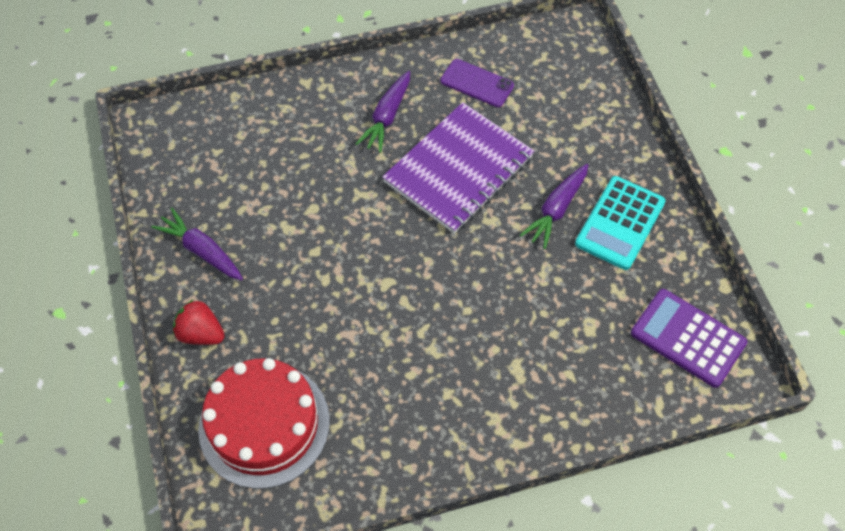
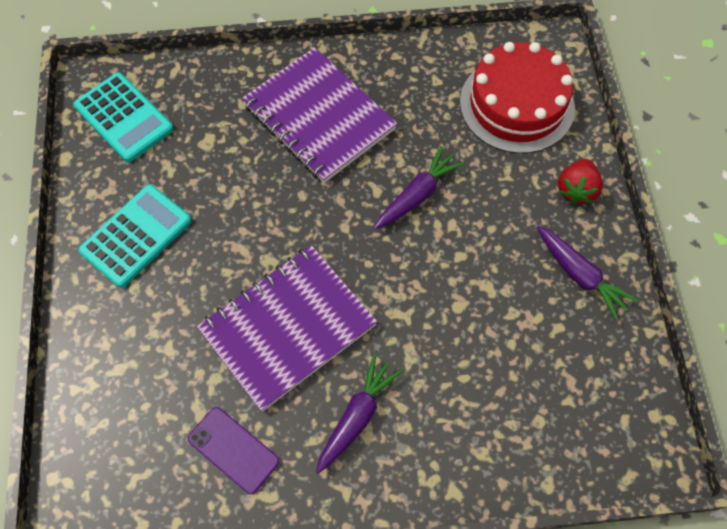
camera: 170 degrees left, 5 degrees up
red strawberry [173,299,225,345] -> red strawberry turned 75 degrees clockwise [558,159,603,204]
purple carrot [520,164,588,249] -> purple carrot moved to [374,146,464,229]
purple calculator [631,289,747,388] -> turquoise calculator [73,72,174,162]
none -> purple notebook [242,47,397,183]

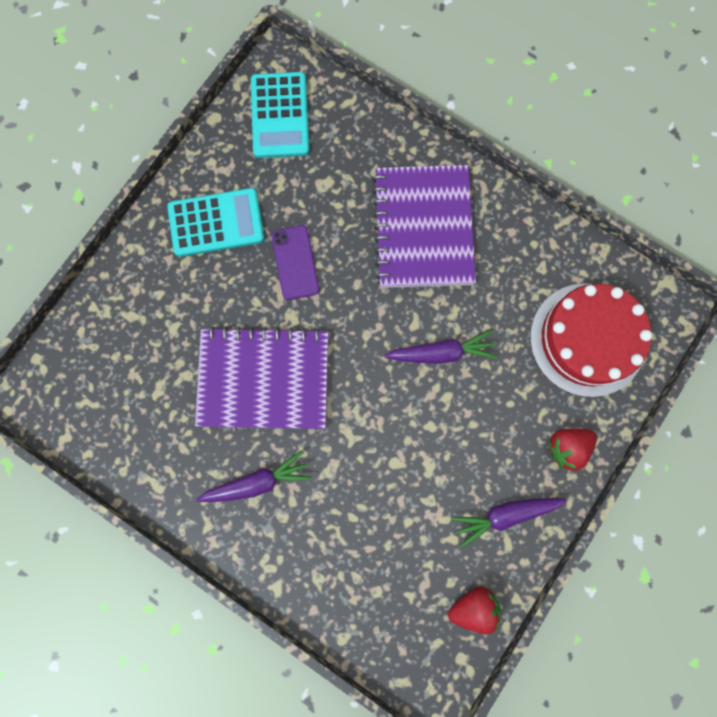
camera: 40 degrees right, 15 degrees up
purple phone [188,407,279,494] -> purple phone moved to [271,226,319,300]
purple carrot [537,226,638,321] -> purple carrot turned 75 degrees clockwise [452,498,567,548]
none -> red strawberry [448,587,501,635]

